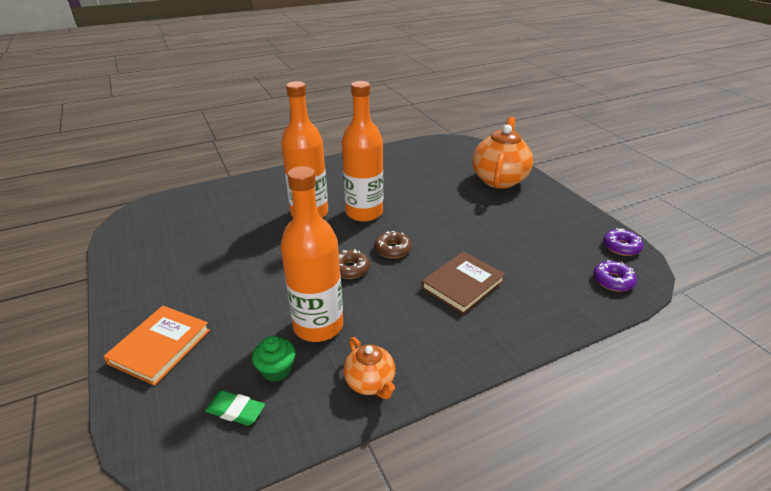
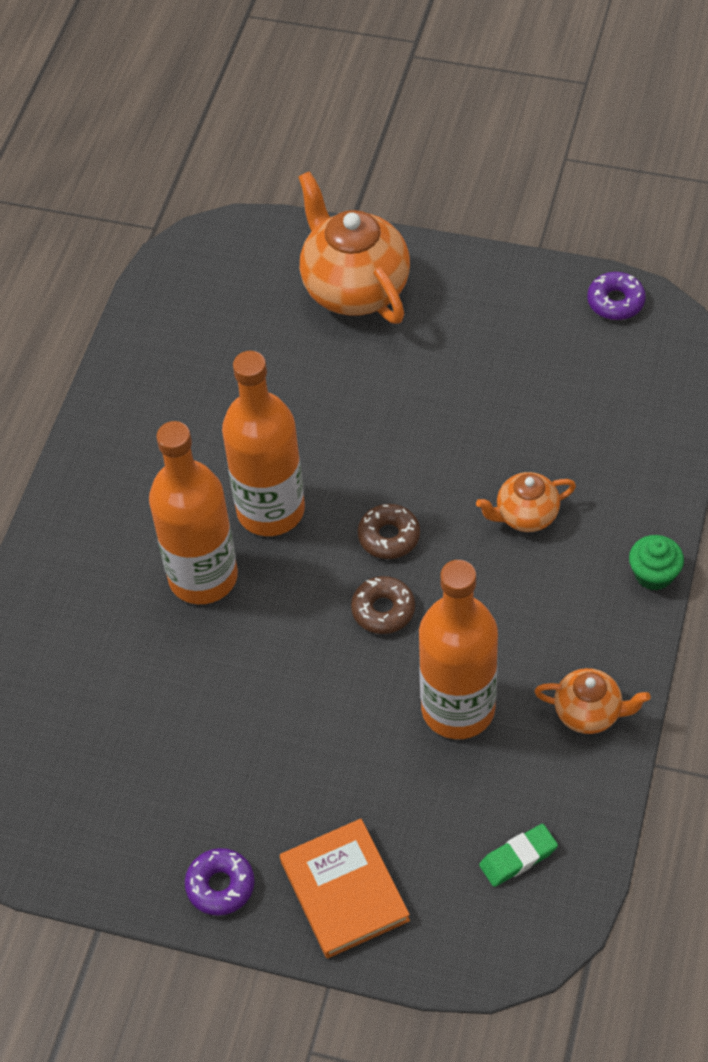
camera: 45 degrees left, 20 degrees up
green cupcake [252,336,295,382] -> green cupcake moved to [629,535,684,590]
brown book [421,251,505,315] -> orange teapot [476,472,576,532]
purple donut [593,261,637,291] -> purple donut moved to [185,848,255,916]

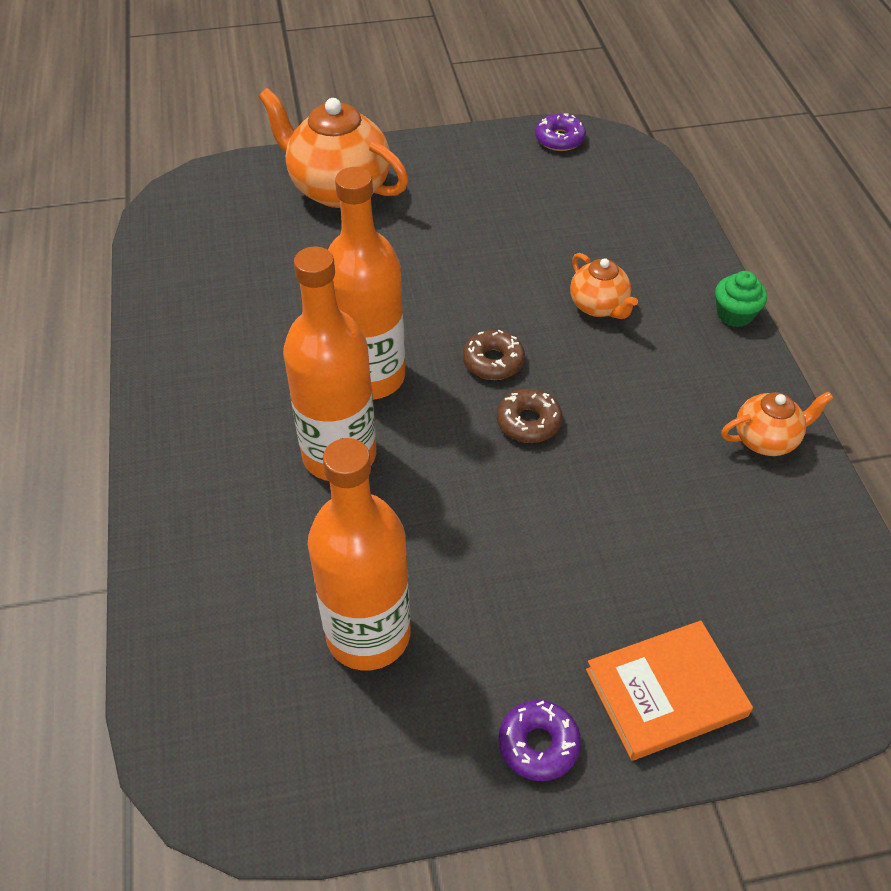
camera: 30 degrees left, 5 degrees down
orange book [280,819,410,959] -> orange book turned 60 degrees counterclockwise [586,620,753,761]
orange bottle [419,560,498,739] -> orange bottle moved to [308,438,410,671]
orange teapot [476,472,576,532] -> orange teapot turned 75 degrees counterclockwise [570,253,638,319]
green eraser [479,824,558,887] -> none

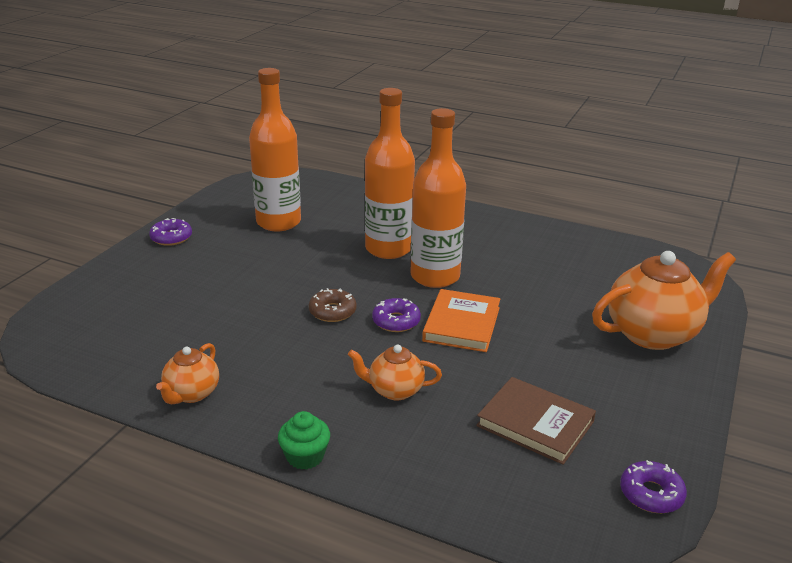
camera: 125 degrees right, 20 degrees down
brown donut [463,330,525,380] -> purple donut [372,298,421,332]
orange book [586,620,753,761] -> orange book moved to [422,289,500,352]
none -> brown book [476,377,596,465]

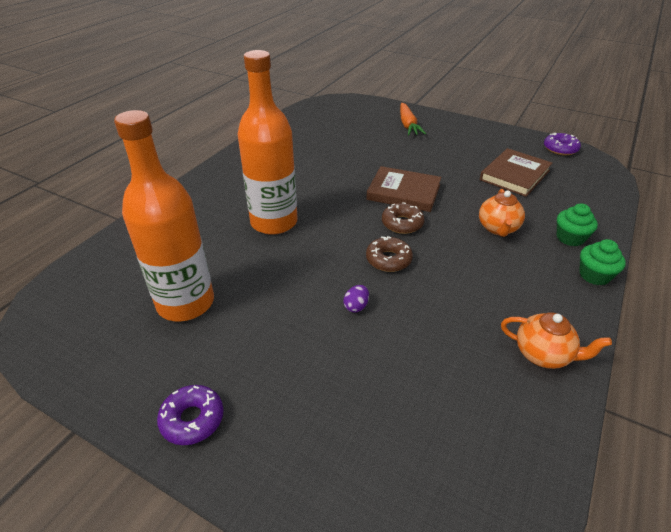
camera: 85 degrees left, 10 degrees up
purple donut [372,298,421,332] -> brown donut [382,202,424,234]
orange bottle [411,108,466,288] -> none
orange book [422,289,500,352] -> brown book [366,166,441,212]
orange teapot [592,251,736,350] -> orange carrot [400,103,426,135]
none -> purple egg [343,285,369,312]
none -> green cupcake [557,203,598,246]

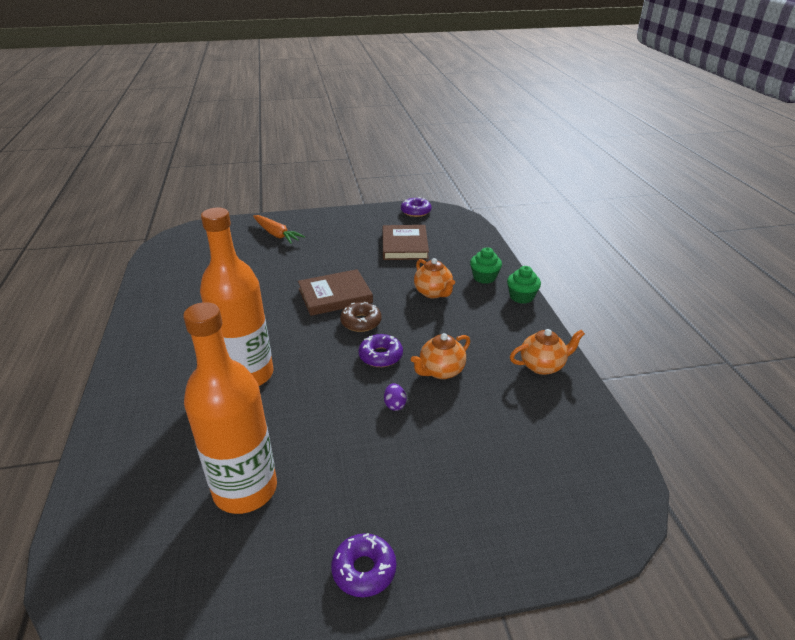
camera: 40 degrees left, 5 degrees down
brown donut [366,236,413,272] -> purple donut [358,334,403,367]
none -> orange teapot [411,333,470,379]

